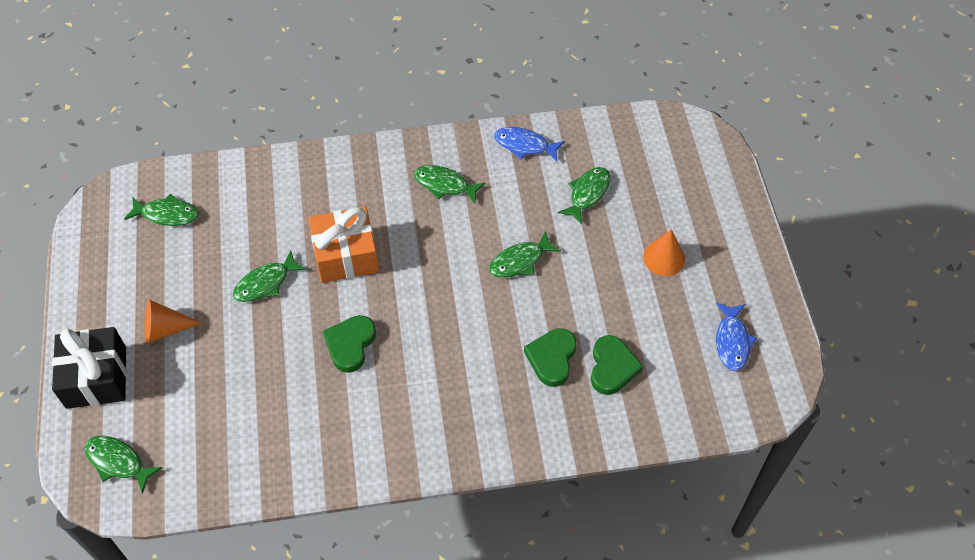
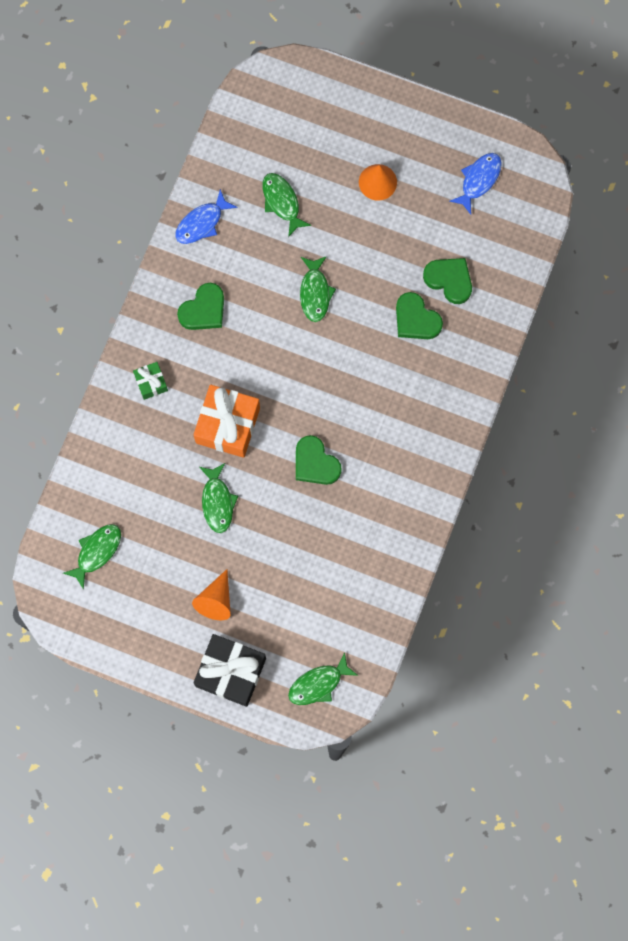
camera: 60 degrees left, 20 degrees up
green fish [414,165,486,203] -> green heart [177,283,224,330]
blue fish [716,302,757,371] -> blue fish turned 90 degrees counterclockwise [449,153,502,215]
none -> green gift [133,362,168,400]

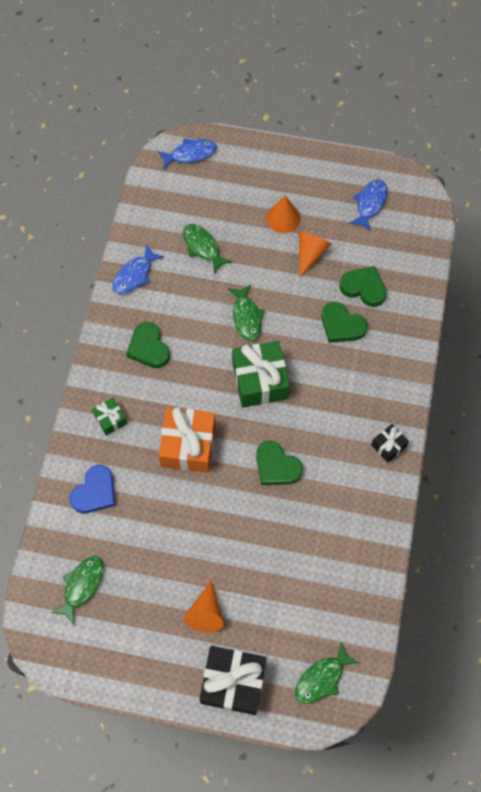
camera: 10 degrees left, 10 degrees down
green heart [177,283,224,330] -> green heart turned 120 degrees clockwise [126,322,170,368]
green fish [199,463,238,533] -> none
none -> blue heart [69,465,115,513]
none -> blue fish [158,138,217,170]
none -> green gift [232,341,290,408]
none -> orange cone [299,232,331,277]
none -> black gift [371,424,409,463]

